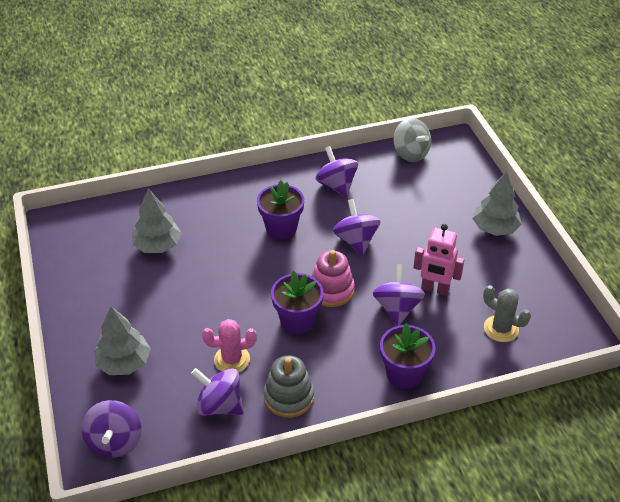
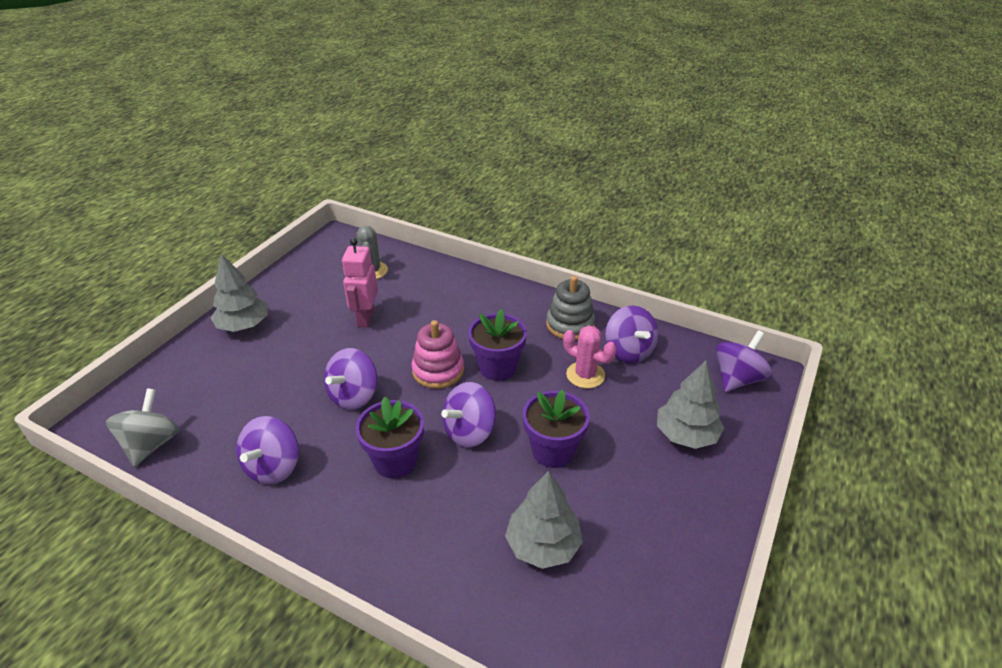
camera: 135 degrees left, 5 degrees down
purple spinning top [373,264,425,326] -> purple spinning top moved to [441,382,496,448]
purple flower pot [380,323,435,389] -> purple flower pot moved to [523,390,590,468]
pink robot [413,224,465,296] -> pink robot turned 150 degrees counterclockwise [342,238,378,327]

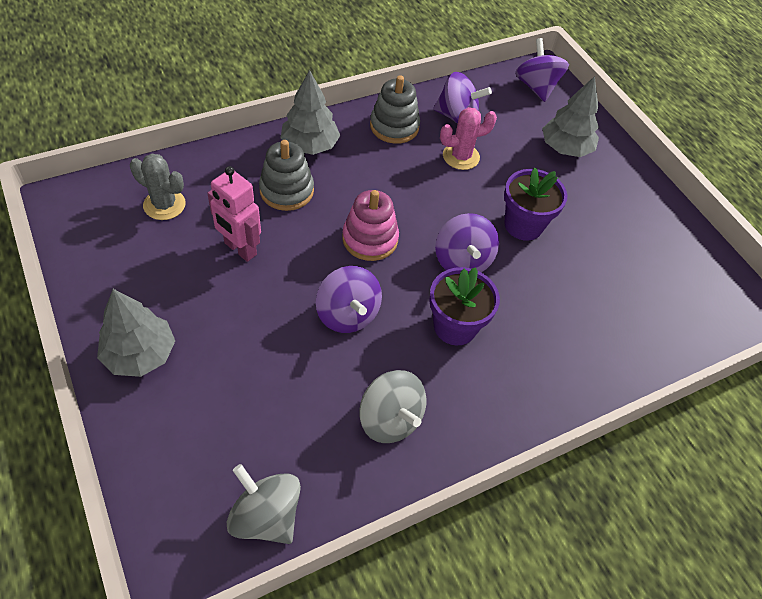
camera: 60 degrees left, 15 degrees up
purple spinning top [236,416,299,485] -> grey spinning top [359,370,426,443]
purple flower pot [468,309,527,381] -> none
grey tree [505,471,583,569] -> grey tree moved to [281,70,340,155]
none -> grey stacking toy [259,140,314,211]

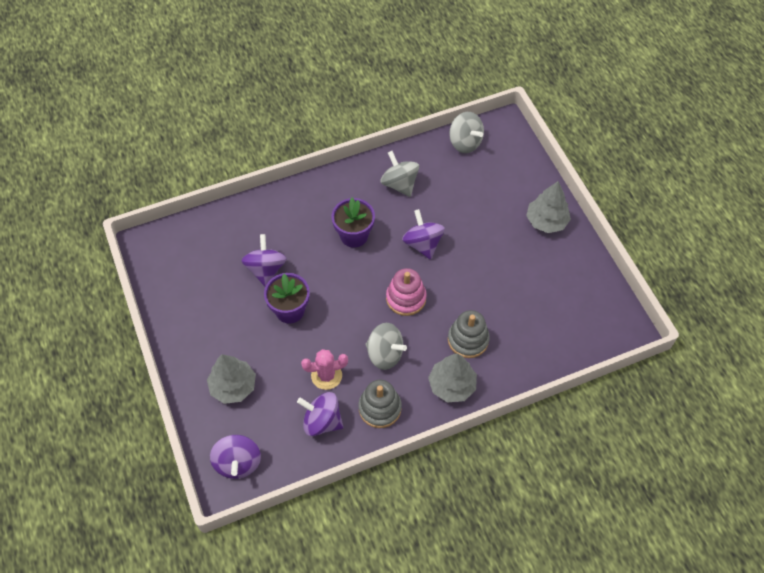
camera: 170 degrees left, 5 degrees up
grey cactus [130,154,186,220] -> none
pink robot [207,166,261,262] -> none
purple spinning top [435,213,499,272] -> purple spinning top moved to [241,234,287,287]
none -> grey spinning top [365,323,407,370]

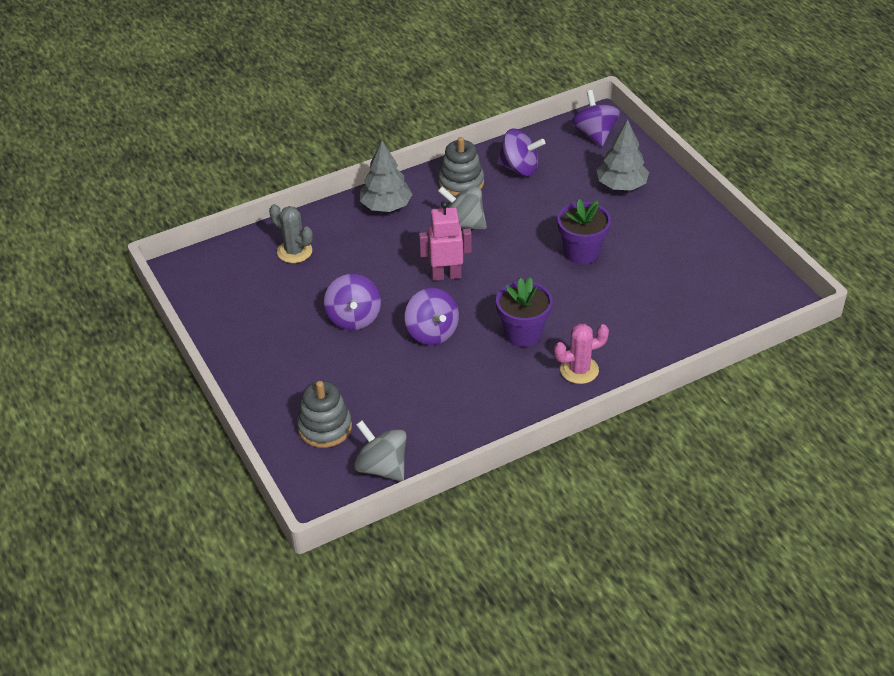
camera: 175 degrees right, 15 degrees down
purple spinning top [241,234,287,287] -> purple spinning top moved to [324,274,381,330]
pink cactus [301,349,348,390] -> pink cactus moved to [554,324,609,384]
grey spinning top [380,151,419,197] -> none
pink stacking toy [386,268,427,316] -> pink robot [419,201,472,281]
grey stacking toy [448,310,490,358] -> grey stacking toy moved to [297,381,352,448]
grey tree [526,181,571,233] -> none
none -> grey cactus [269,204,313,263]

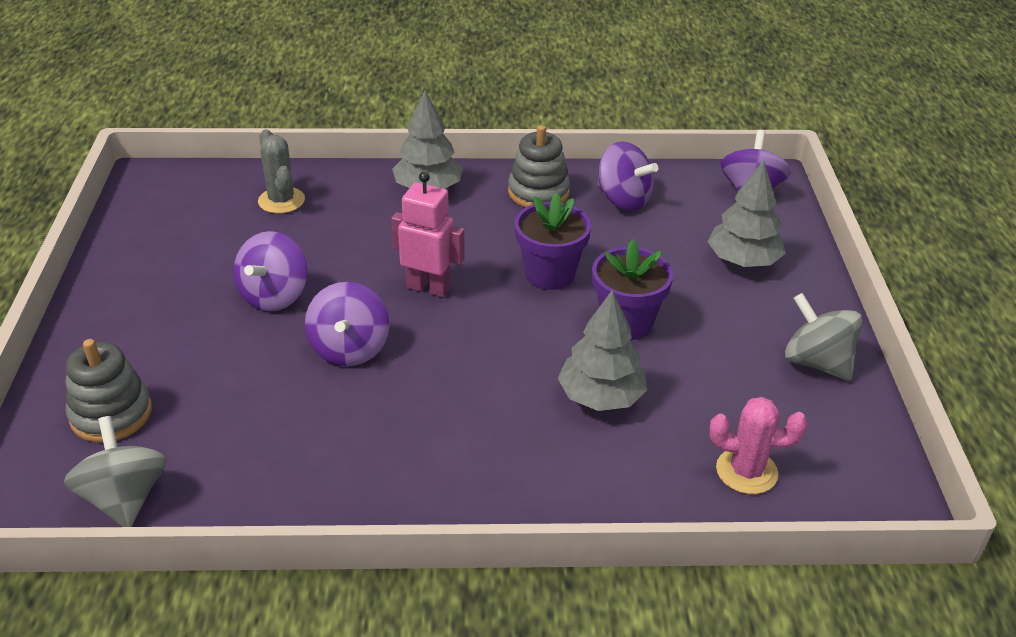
camera: 25 degrees right, 5 degrees down
grey spinning top [438,186,487,229] -> grey spinning top moved to [785,293,862,381]
purple flower pot [496,277,553,347] -> purple flower pot moved to [514,193,591,290]
pink cactus [554,324,609,384] -> pink cactus moved to [709,397,808,494]
none -> grey tree [557,290,647,411]

